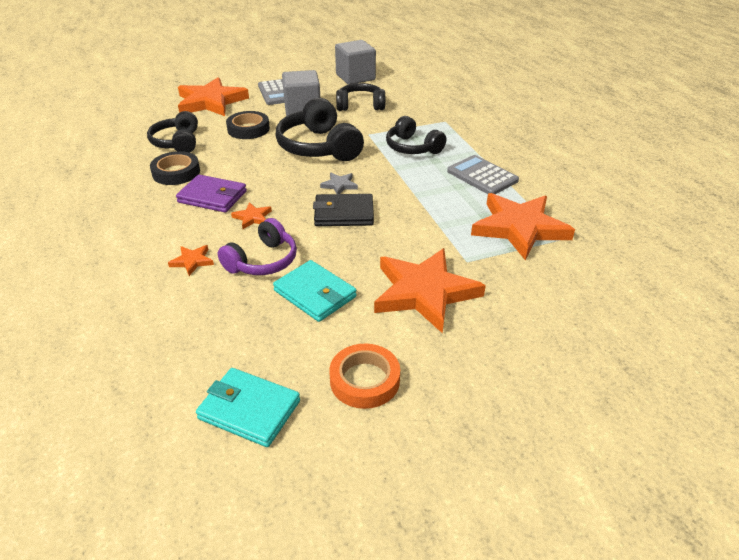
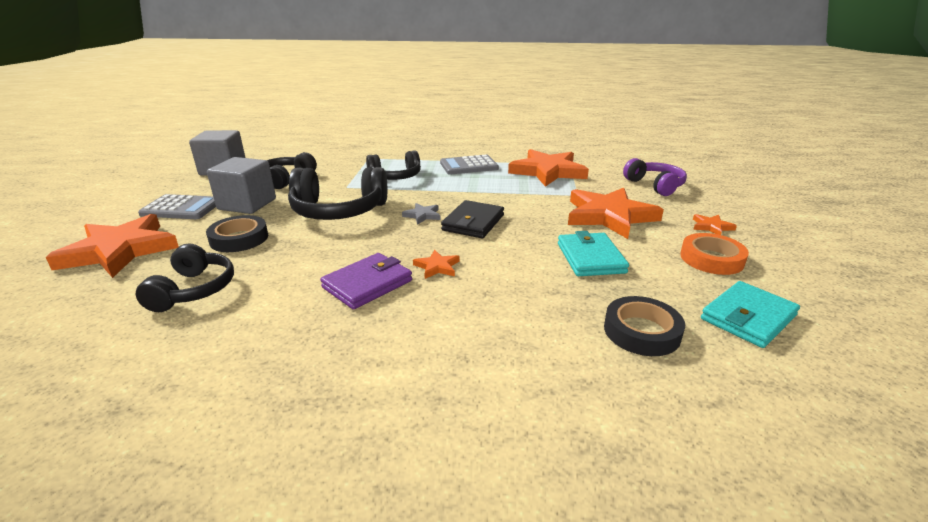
camera: 65 degrees left, 10 degrees down
black headphones [147,111,198,153] -> black headphones turned 105 degrees counterclockwise [136,243,234,312]
black tape [150,151,200,185] -> black tape moved to [604,296,685,356]
orange star [168,245,214,276] -> orange star moved to [693,214,737,235]
purple headphones [218,218,297,275] -> purple headphones moved to [623,158,687,196]
turquoise wallet [273,260,357,322] -> turquoise wallet turned 75 degrees counterclockwise [558,231,629,276]

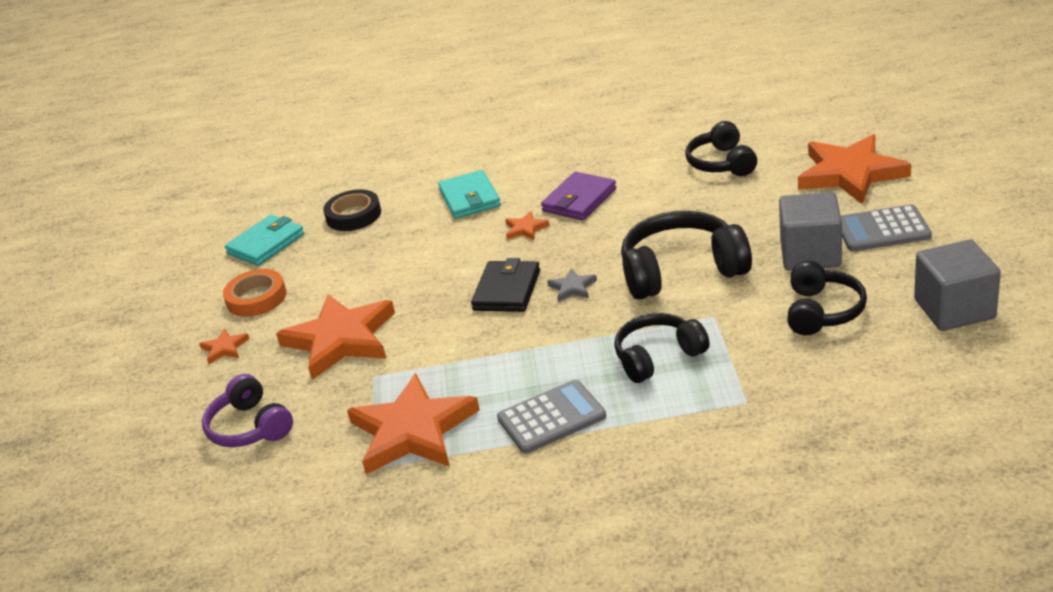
camera: 175 degrees right, 5 degrees up
black tape [206,215,268,252] -> none
turquoise wallet [558,231,629,276] -> turquoise wallet moved to [438,170,501,219]

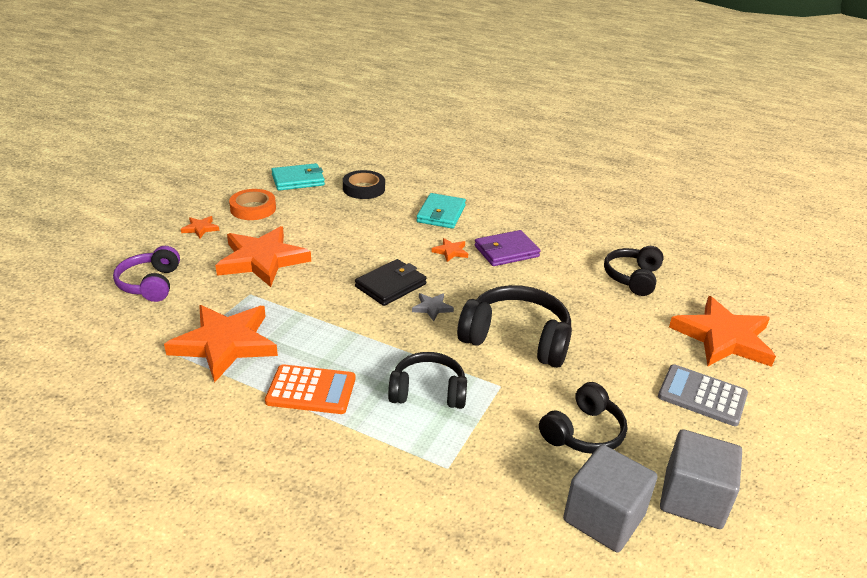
camera: 25 degrees right, 0 degrees up
grey calculator [497,380,606,454] -> orange calculator [265,364,355,414]
grey cube [779,192,842,270] -> grey cube moved to [563,444,657,553]

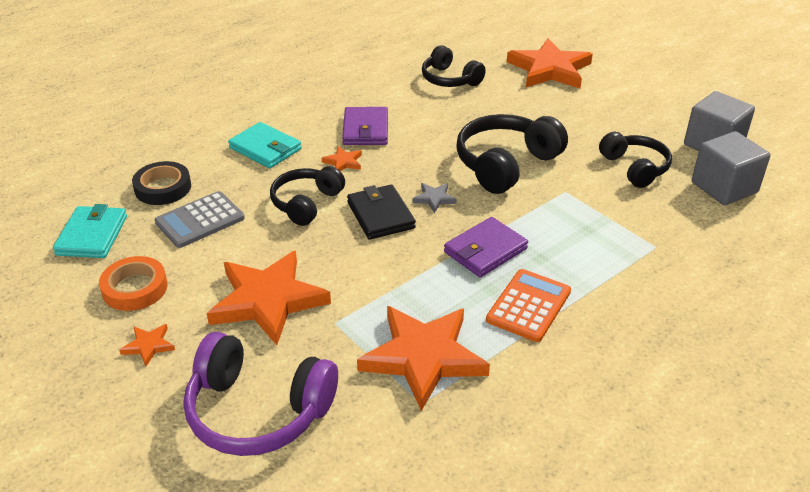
camera: 65 degrees left, 5 degrees up
purple headphones [113,246,180,302] -> purple headphones [183,332,338,456], size x1.53
black headphones [388,352,467,409] -> black headphones moved to [270,166,345,226]
grey calculator [658,364,748,426] -> grey calculator moved to [155,191,245,248]
none -> purple wallet [444,217,528,277]

